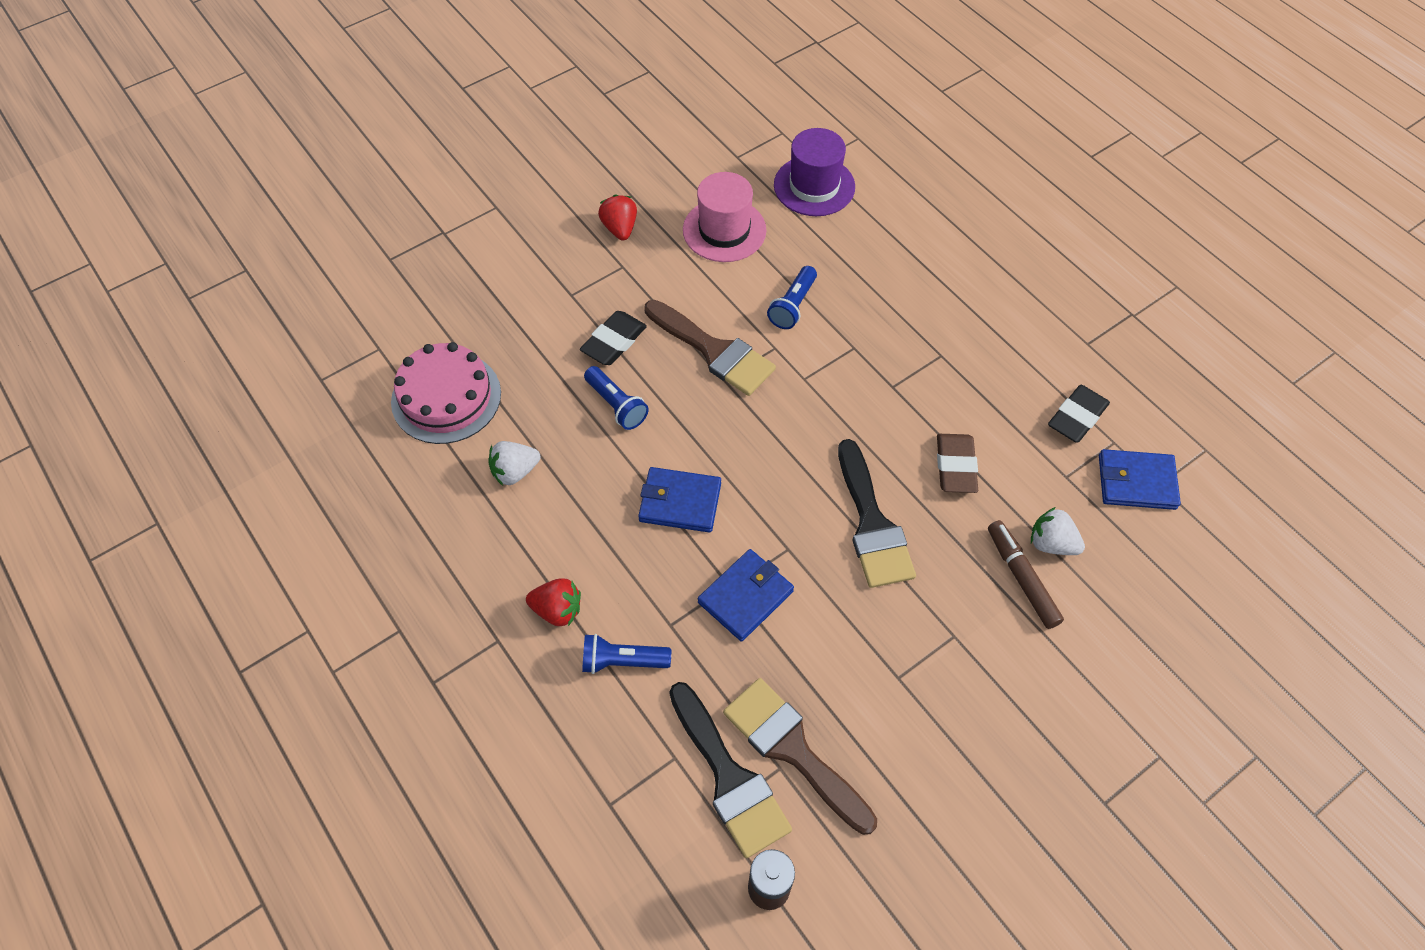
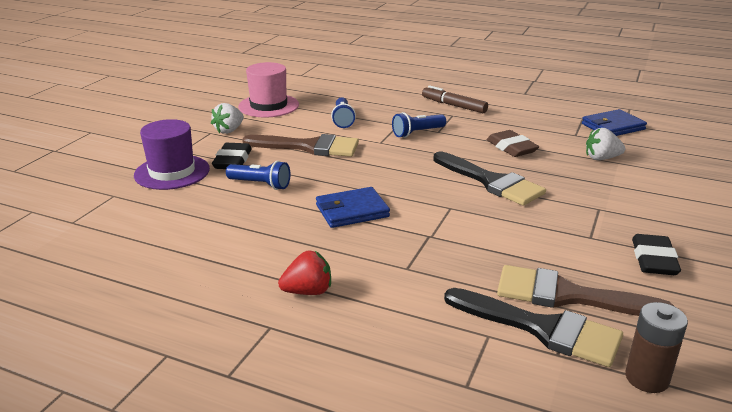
camera: 30 degrees left, 30 degrees down
pink cake [391,342,501,444] -> none
white strawberry [489,441,540,486] -> white strawberry moved to [211,103,244,134]
blue flashlight [582,634,671,674] -> blue flashlight moved to [392,112,446,138]
red strawberry [598,195,637,240] -> none
blue wallet [698,549,794,642] -> none
purple hat [774,128,855,216] -> purple hat moved to [134,119,210,190]
brown marker [988,520,1064,629] -> brown marker moved to [422,85,488,113]
black eraser [1048,385,1110,442] -> black eraser moved to [632,234,681,275]

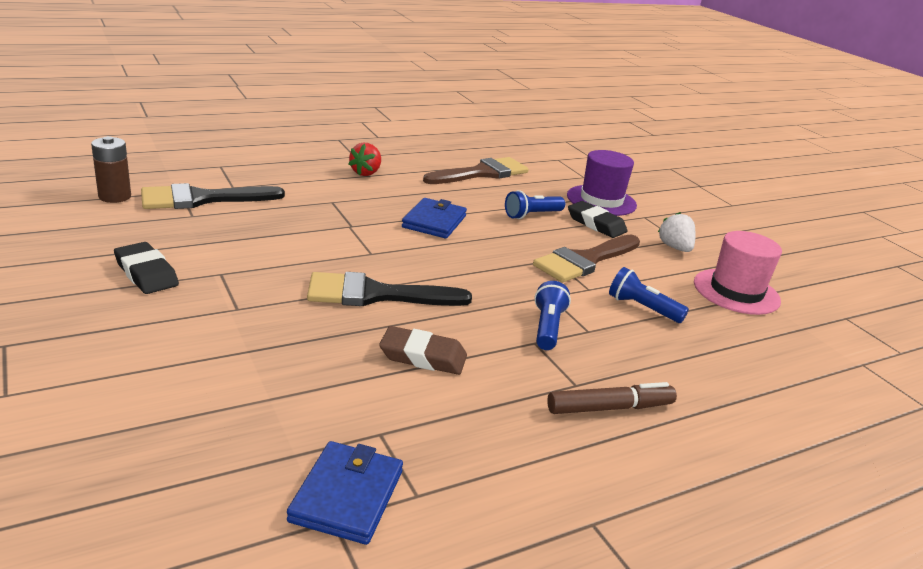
camera: 125 degrees right, 0 degrees up
brown brush [497,265,675,316] -> brown brush moved to [423,157,529,184]
white strawberry [586,128,625,160] -> none

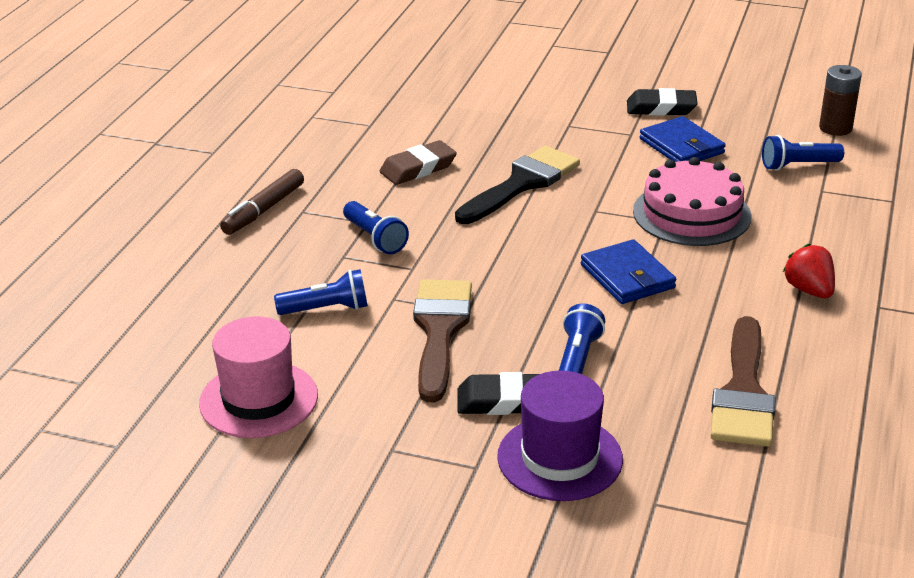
camera: 140 degrees right, 5 degrees up
black brush [141,183,285,209] -> blue flashlight [762,135,844,171]
blue wallet [287,441,403,545] -> blue wallet moved to [640,116,726,162]
white strawberry [658,212,696,252] -> none
none -> pink cake [633,157,752,246]

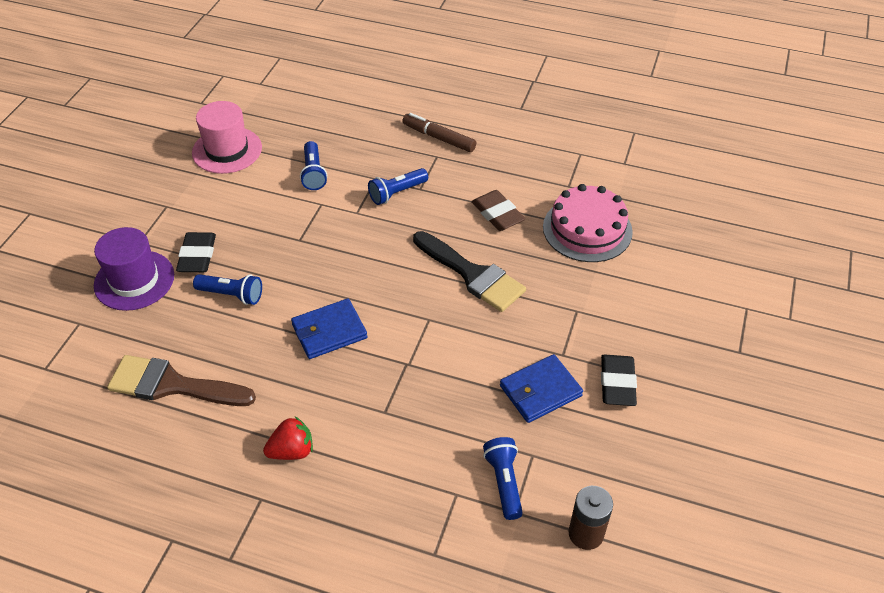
camera: 90 degrees right, 15 degrees up
brown brush [413,279,472,402] -> none
pink cake [633,157,752,246] -> pink cake moved to [543,184,633,262]

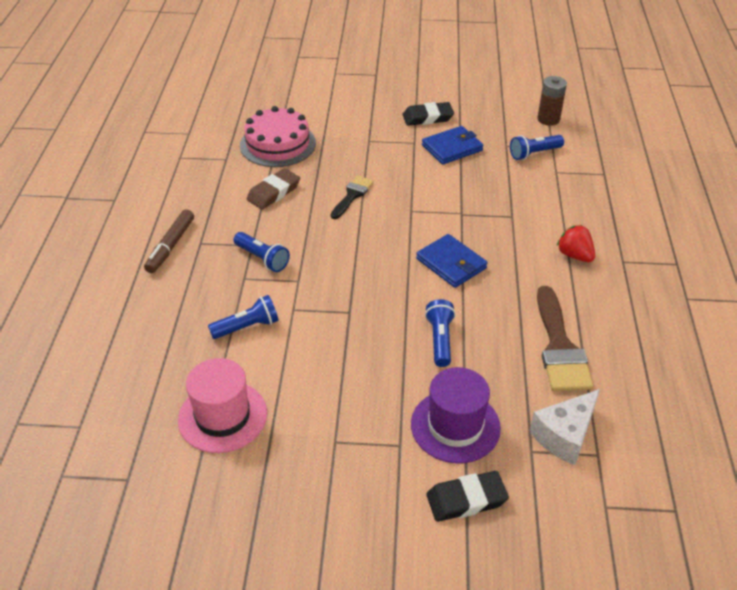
camera: 105 degrees left, 5 degrees down
black eraser [176,232,216,272] -> black eraser moved to [426,471,509,522]
black brush [413,231,526,312] -> black brush [331,175,374,219], size x0.59
blue wallet [500,354,583,423] -> blue wallet turned 75 degrees counterclockwise [422,126,483,165]
none -> white cheese [530,389,600,465]

